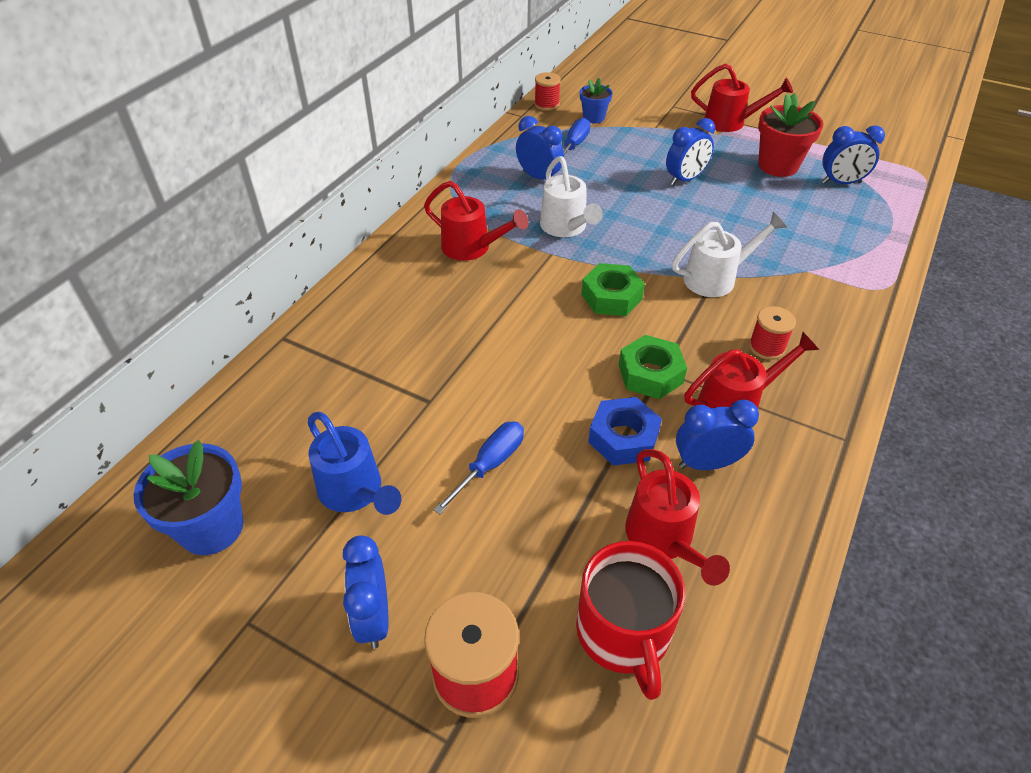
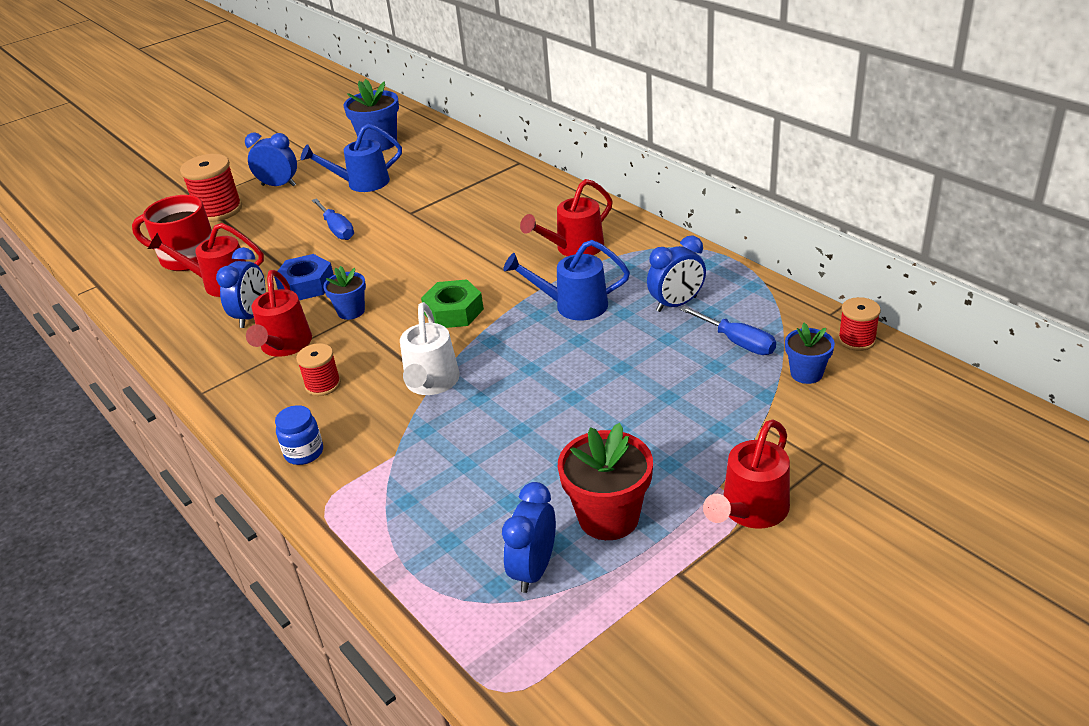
camera: 115 degrees right, 10 degrees down
white watering can [540,156,603,237] -> blue watering can [503,240,630,320]
green nut [619,335,687,399] -> blue flower pot [323,266,366,320]
blue clock [666,118,715,186] -> none
none -> blue jar [275,405,323,465]

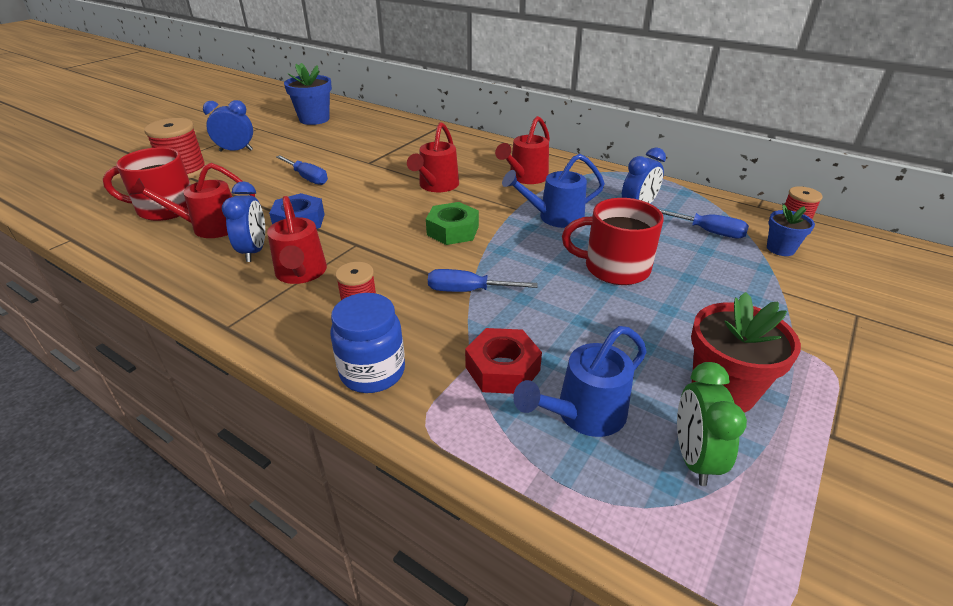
camera: 20 degrees left, 0 degrees up
blue jar [275,405,323,465] -> blue jar [330,293,405,393], size x1.52
blue watering can [301,124,402,192] -> blue watering can moved to [513,326,647,437]
blue flower pot [323,266,366,320] -> none
white watering can [400,302,460,395] -> blue screwdriver [428,269,538,292]
blue clock [502,482,556,593] -> green clock [677,362,747,486]
red watering can [703,419,790,529] -> red watering can moved to [407,122,459,192]
none -> red nut [465,328,542,394]
none -> red mug [562,198,664,285]

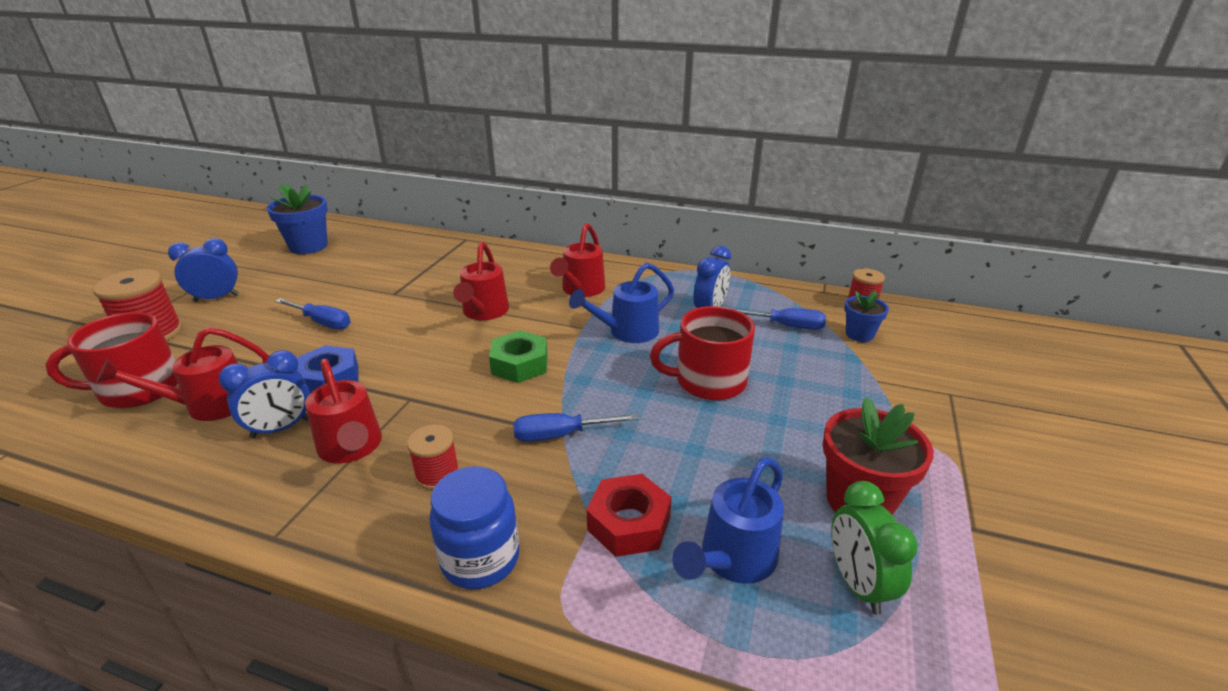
camera: 15 degrees left, 5 degrees down
blue clock [222,181,265,262] -> blue clock turned 75 degrees clockwise [219,350,310,438]

